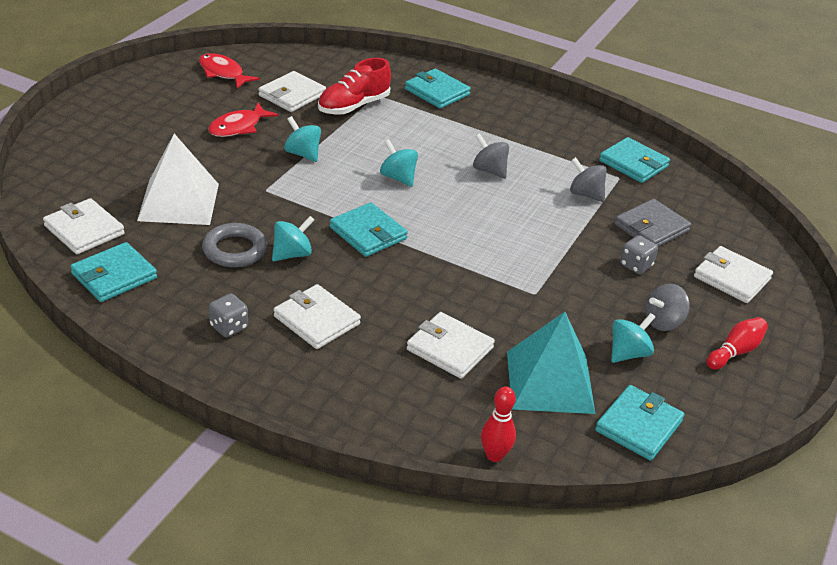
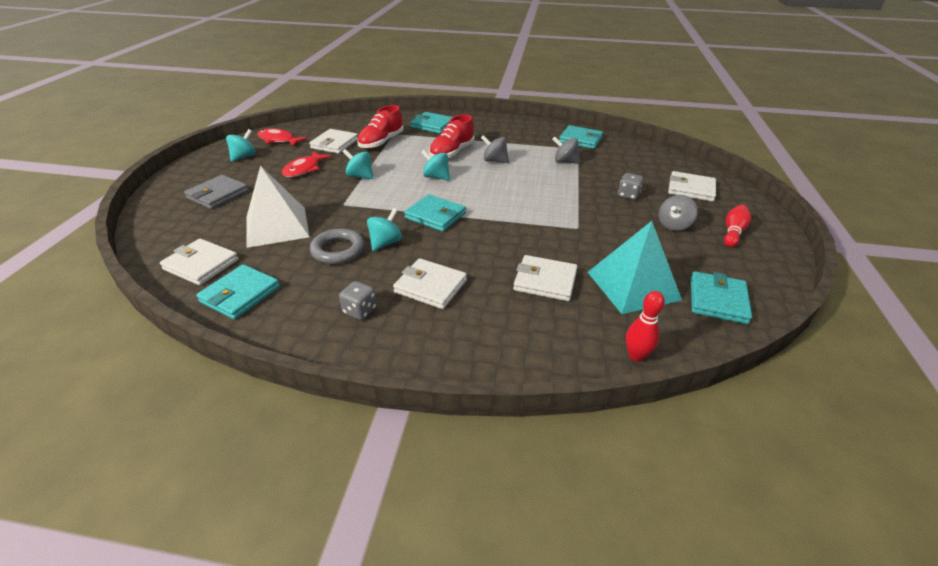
camera: 15 degrees left, 0 degrees up
turquoise spinning top [611,313,655,363] -> turquoise spinning top moved to [226,129,256,162]
grey wallet [615,199,691,247] -> grey wallet moved to [184,175,249,209]
none -> red shoe [429,114,474,158]

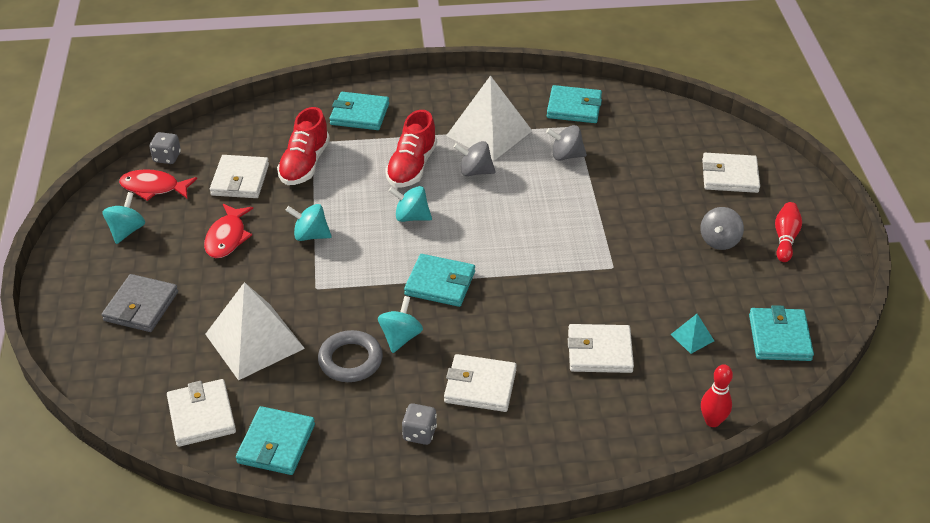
camera: 15 degrees left, 5 degrees up
white wallet [160,239,239,285] -> white wallet turned 60 degrees clockwise [167,379,236,447]
turquoise pyramid [588,221,682,314] -> turquoise pyramid [670,314,714,354], size x0.42
grey dice [618,173,644,200] -> grey dice moved to [149,132,181,164]
none -> white pyramid [446,75,532,161]

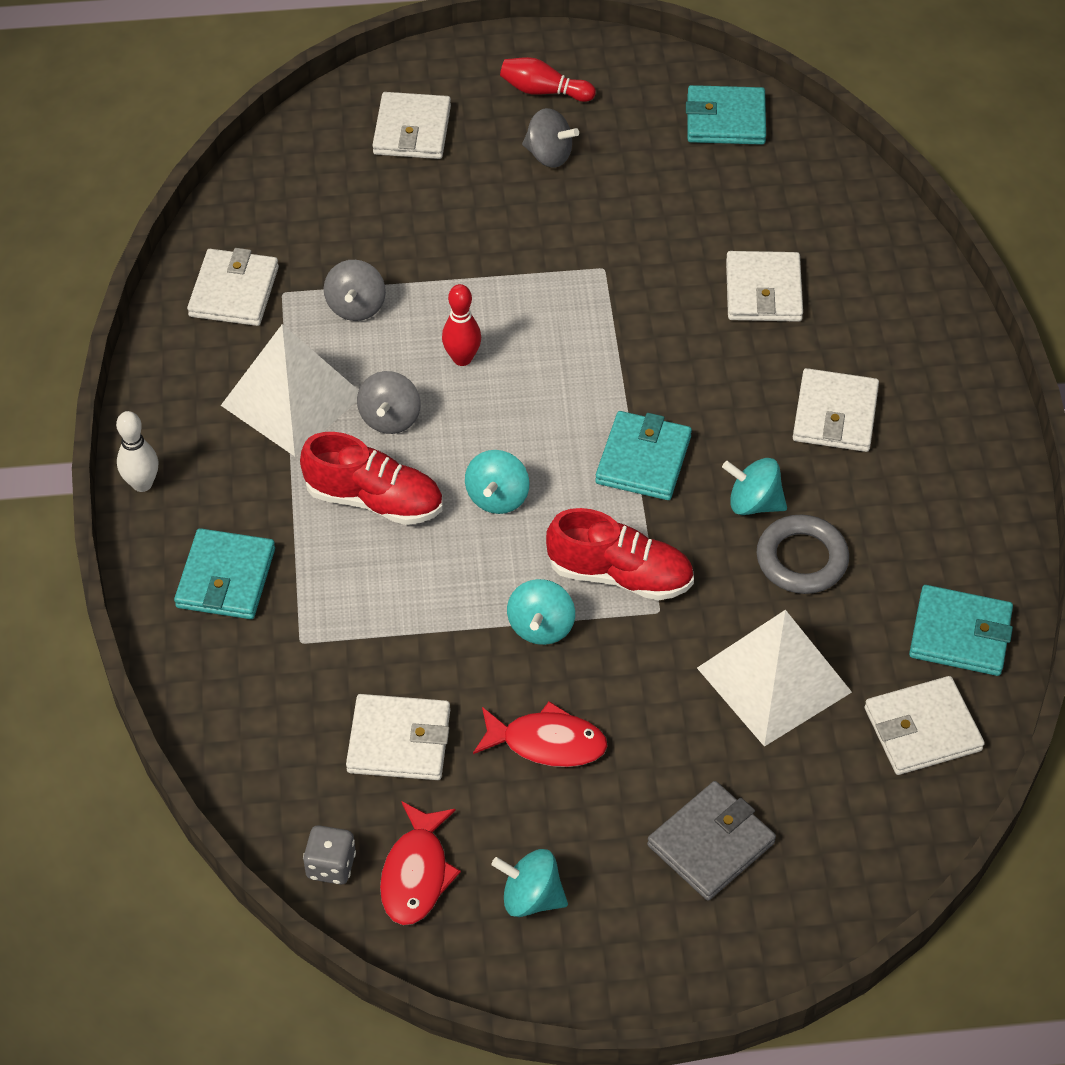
camera: 90 degrees left, 10 degrees up
grey wallet [102,274,178,332] -> grey wallet turned 60 degrees counterclockwise [647,781,776,901]
red shoe [277,107,330,185] -> red shoe moved to [546,508,694,601]
grey dice [402,403,437,445] -> none
turquoise wallet [547,85,602,123] -> white wallet [187,248,279,326]
turquoise pyramid [670,314,714,354] -> none
red bowling pin [701,364,733,427] -> red bowling pin moved to [442,284,481,366]
none -> white bowling pin [116,411,159,492]

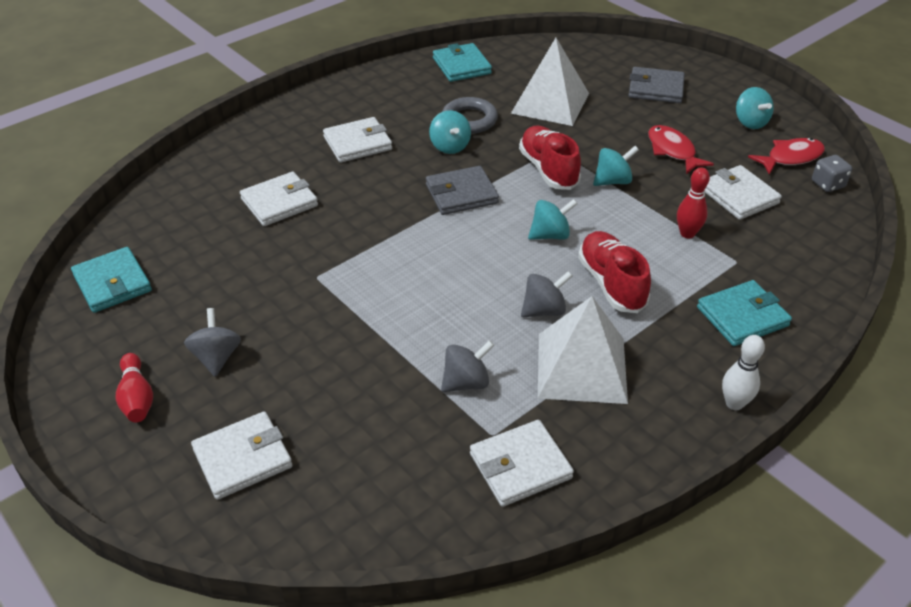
camera: 125 degrees left, 10 degrees down
red bowling pin [442,284,481,366] -> red bowling pin moved to [677,167,710,239]
turquoise wallet [595,411,692,500] -> grey wallet [426,166,499,215]
white wallet [864,676,985,775] -> none

